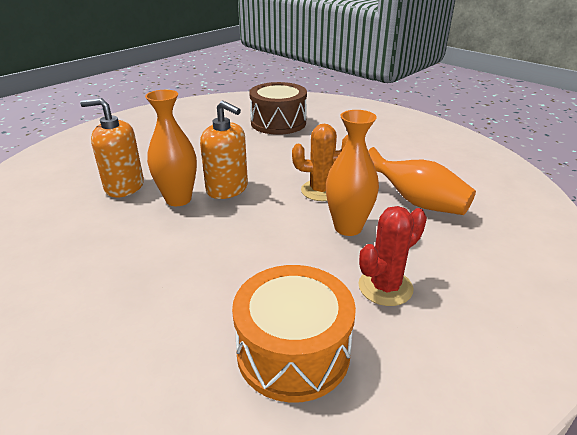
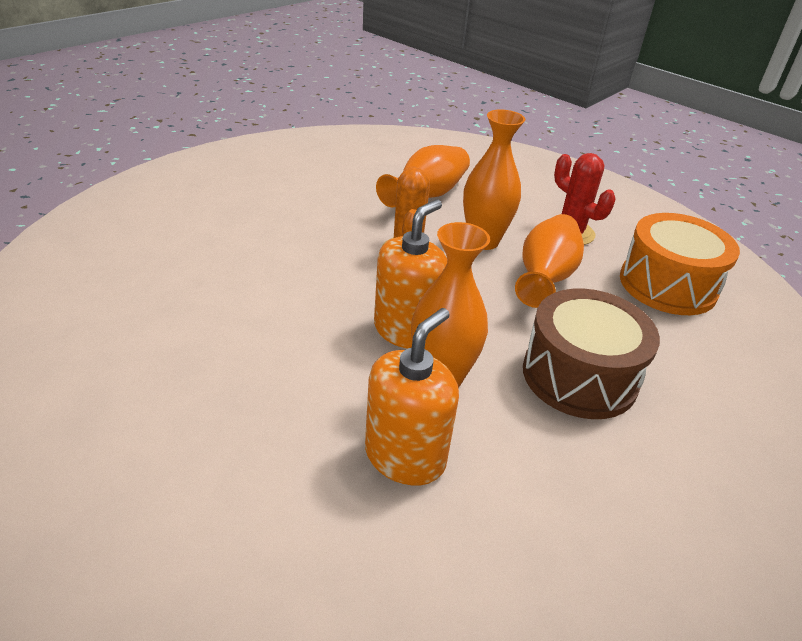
camera: 95 degrees left, 5 degrees up
orange soap dispenser [80,98,144,197] -> orange soap dispenser turned 150 degrees counterclockwise [365,308,459,486]
brown drum [249,82,307,135] -> brown drum moved to [523,289,660,419]
none -> orange vase [515,214,584,308]

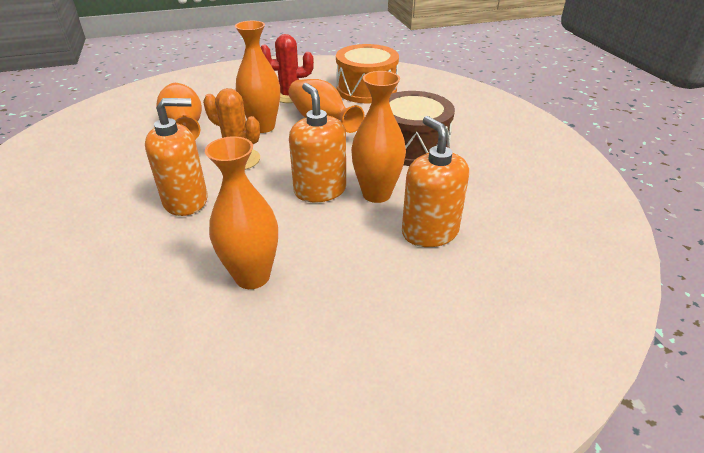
camera: 55 degrees left, 0 degrees up
none -> orange soap dispenser [145,98,208,216]
none -> orange vase [205,136,278,289]

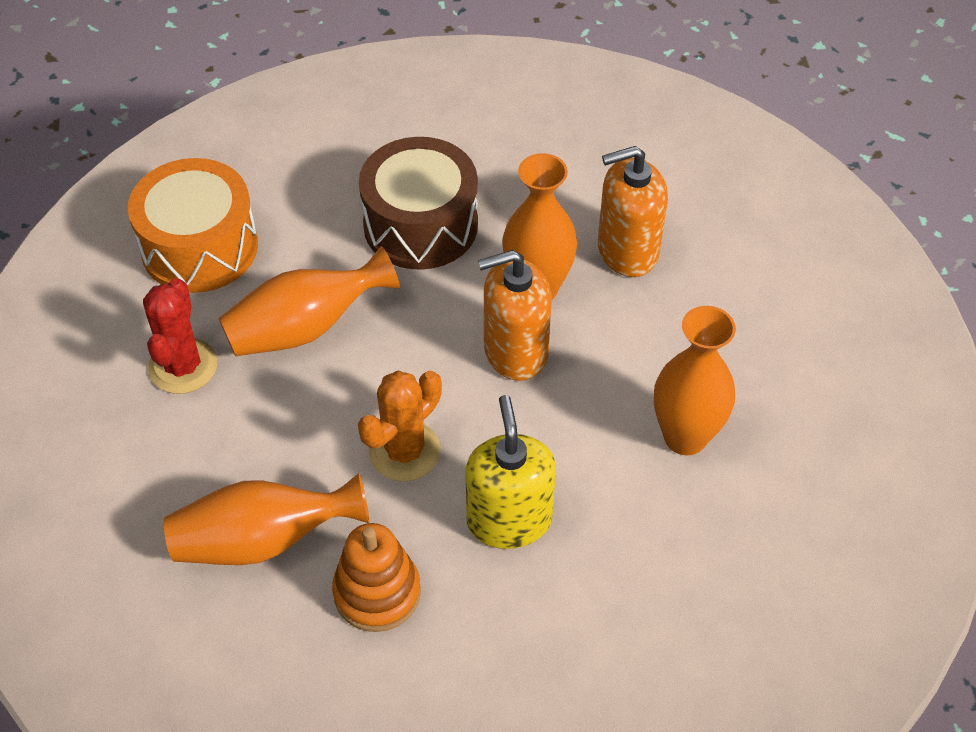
camera: 80 degrees left, 15 degrees up
orange soap dispenser [145,98,208,216] -> yellow soap dispenser [466,395,556,549]
orange vase [235,21,280,133] -> none
none -> orange stacking toy [332,523,421,632]

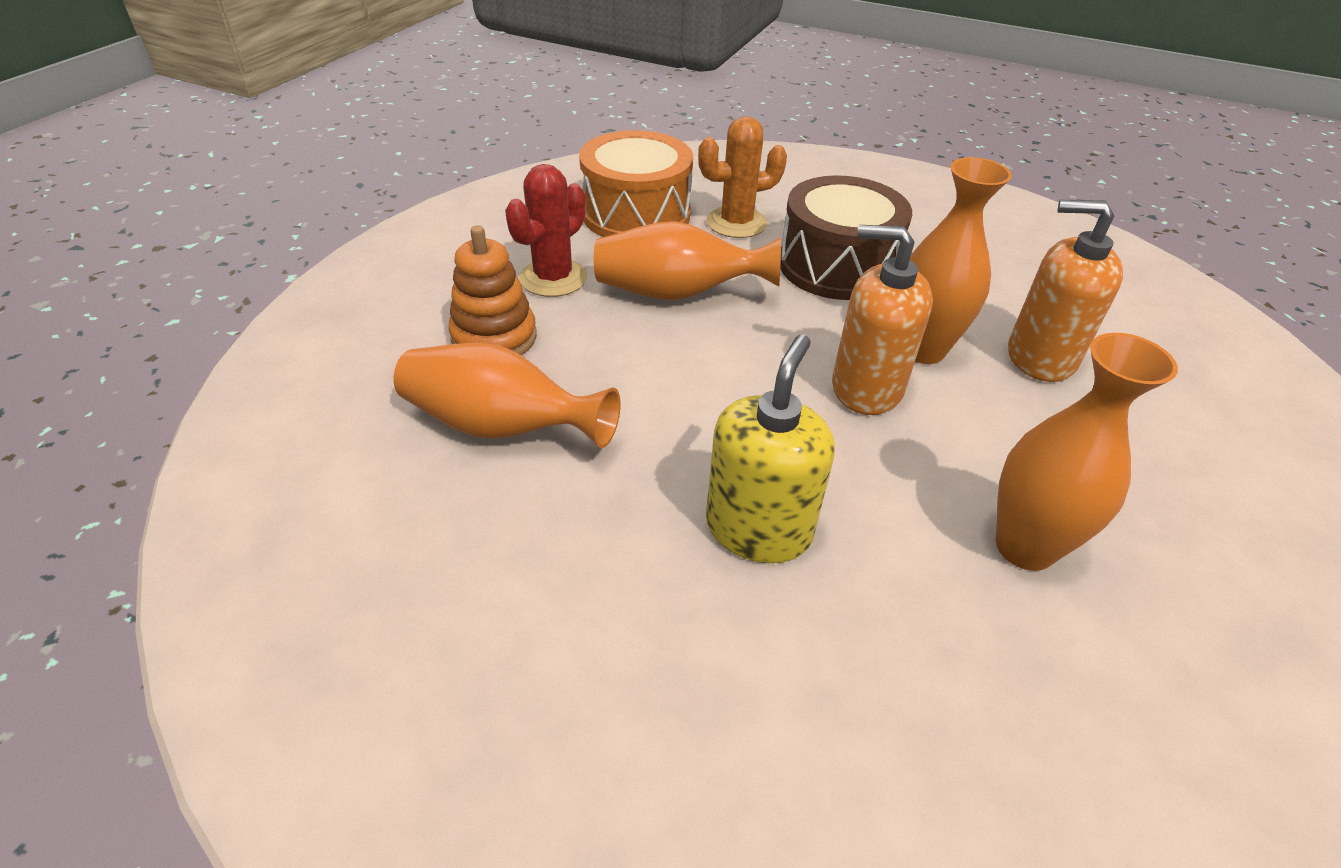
camera: 30 degrees right, 10 degrees down
orange stacking toy [332,523,421,632] -> orange stacking toy moved to [448,225,537,355]
orange cactus [358,370,442,481] -> orange cactus moved to [698,116,787,238]

